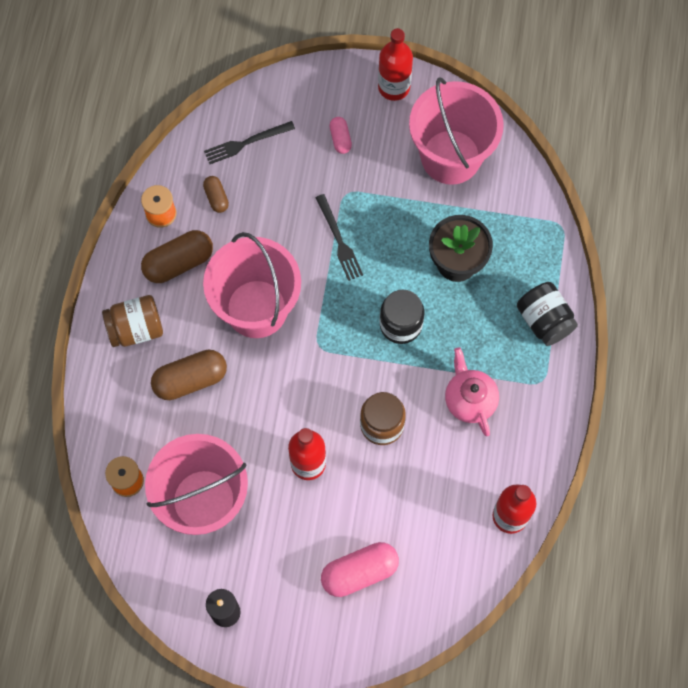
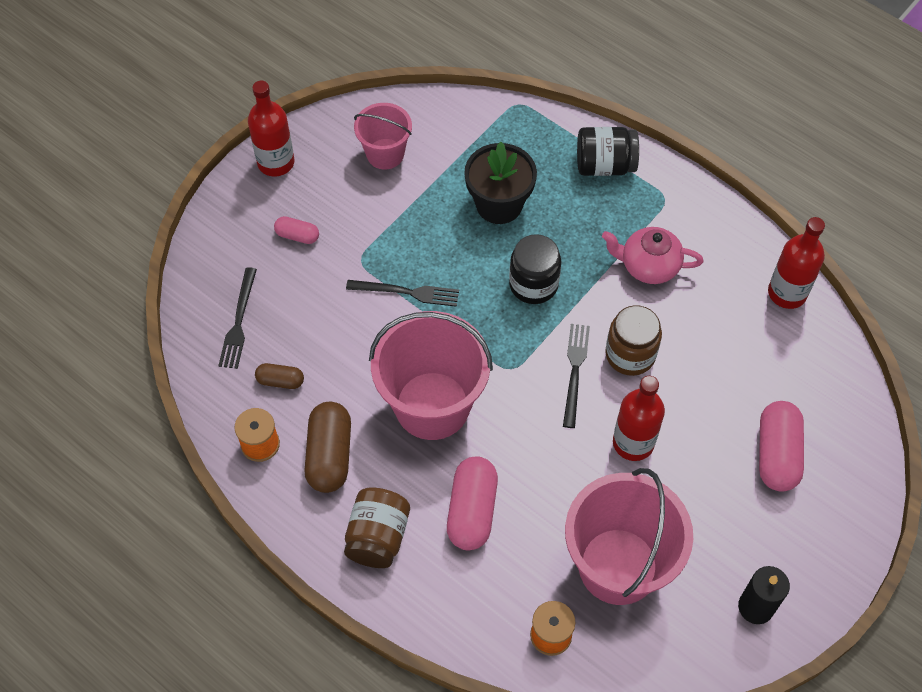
camera: 60 degrees left, 10 degrees down
brown capsule [151,350,227,400] -> pink capsule [447,456,498,550]
pink bucket [409,77,504,185] -> pink bucket [354,103,412,170], size x0.55
none -> black fork [563,324,590,428]

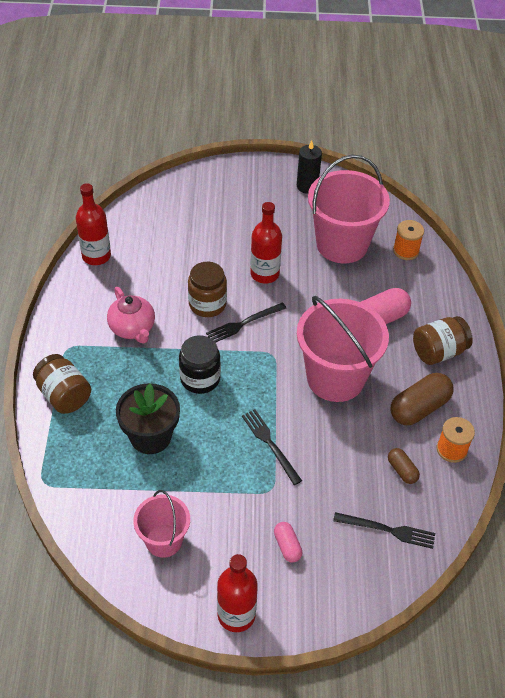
camera: 130 degrees left, 10 degrees down
black fork [218,267,257,369] -> black fork turned 45 degrees clockwise [333,512,435,549]
black jar [577,127,639,176] -> brown jar [33,354,91,414]
pink capsule [759,401,804,492] -> none

